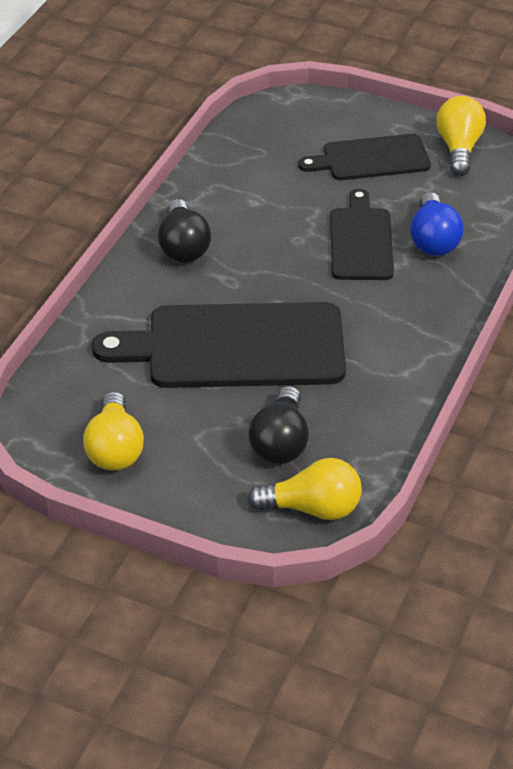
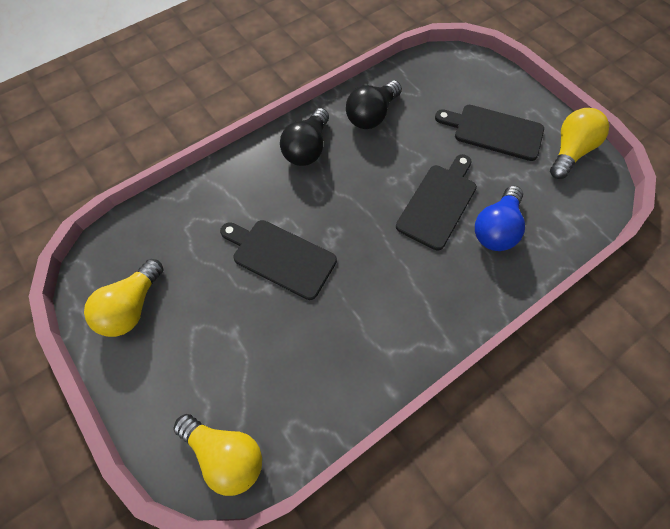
camera: 30 degrees right, 20 degrees up
black cutting board [92,302,346,388] -> black cutting board [220,220,337,300], size x0.58
black light bulb [248,386,309,464] -> black light bulb moved to [346,81,402,129]

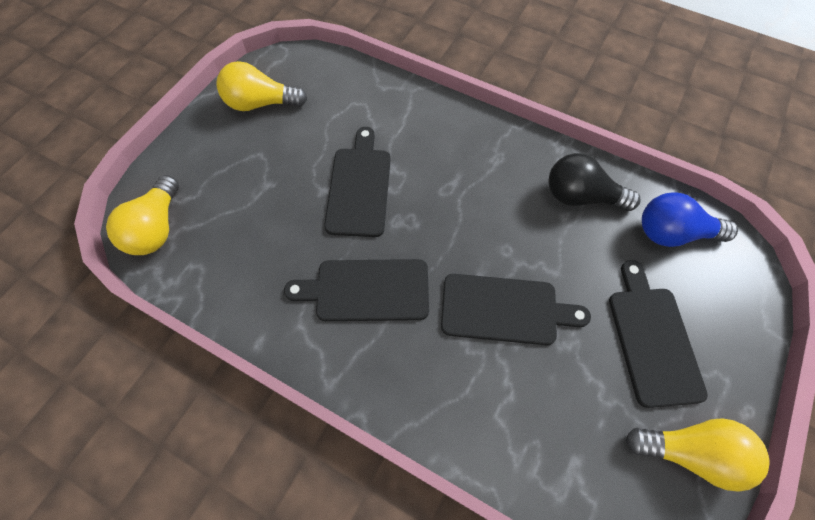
camera: 65 degrees right, 0 degrees up
black light bulb [280,108,329,166] -> none
blue light bulb [475,186,525,251] -> blue light bulb moved to [642,192,738,247]
none -> black cutting board [284,259,429,321]

